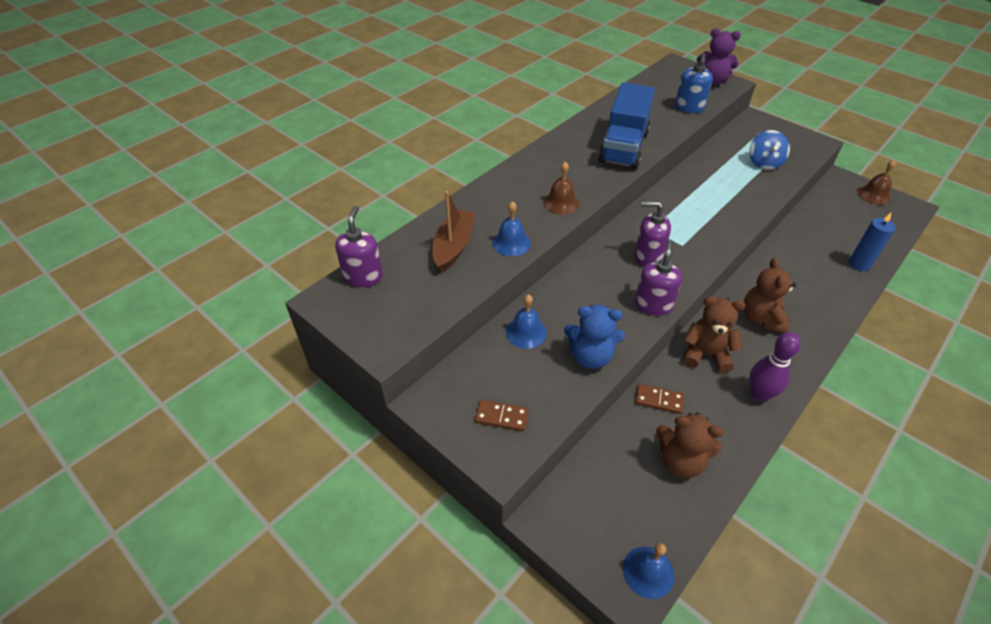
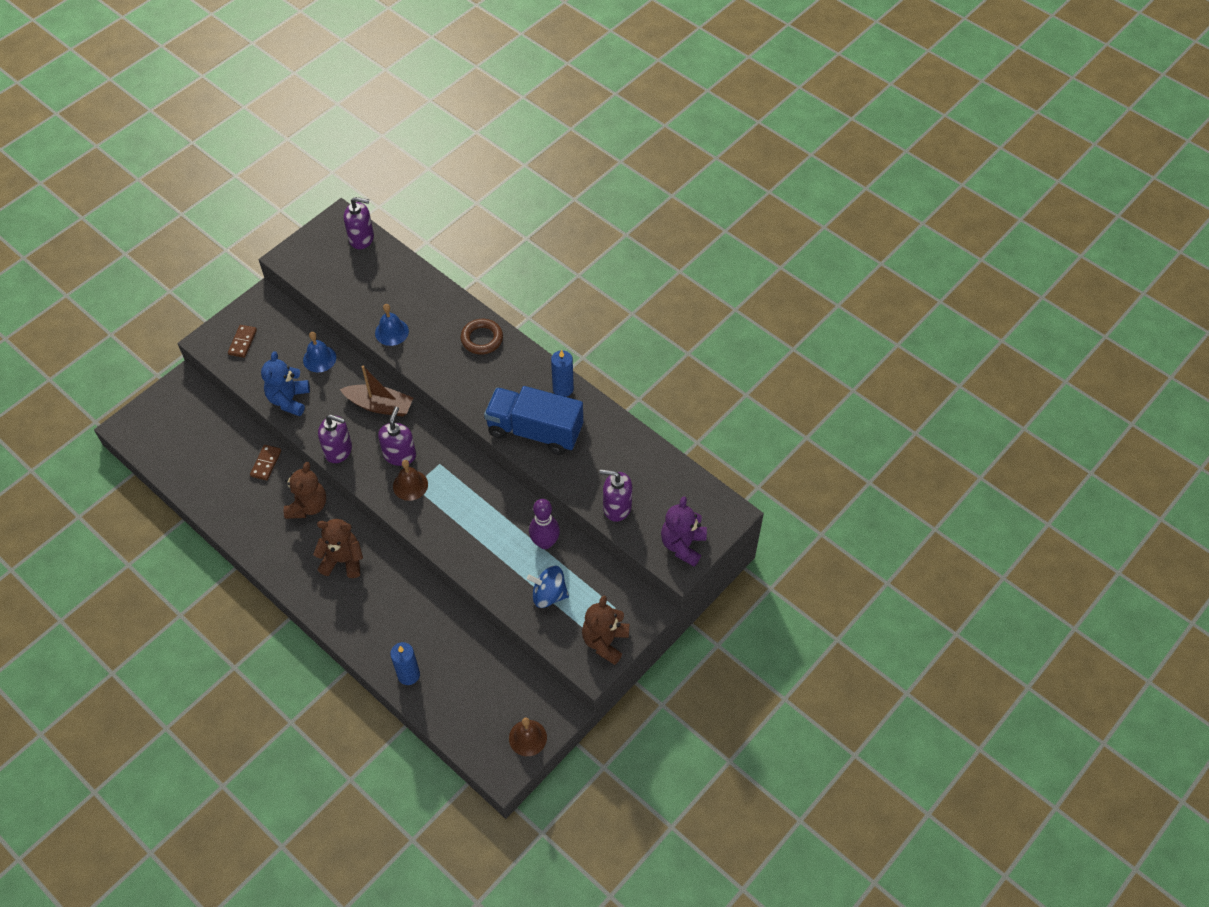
camera: 90 degrees right, 10 degrees up
brown boat [432,191,476,272] -> brown boat moved to [340,366,413,416]
brown bell [543,161,579,215] -> brown bell moved to [393,460,428,501]
blue bell [623,543,675,599] -> none
brown teddy bear [656,413,723,478] -> brown teddy bear moved to [582,596,629,665]
blue soap dispenser [675,53,713,113] -> purple soap dispenser [599,469,632,522]
purple bowling pin [749,332,801,402] -> purple bowling pin moved to [529,499,560,549]
none -> brown ring [461,319,503,355]
none -> blue candle [551,350,574,397]

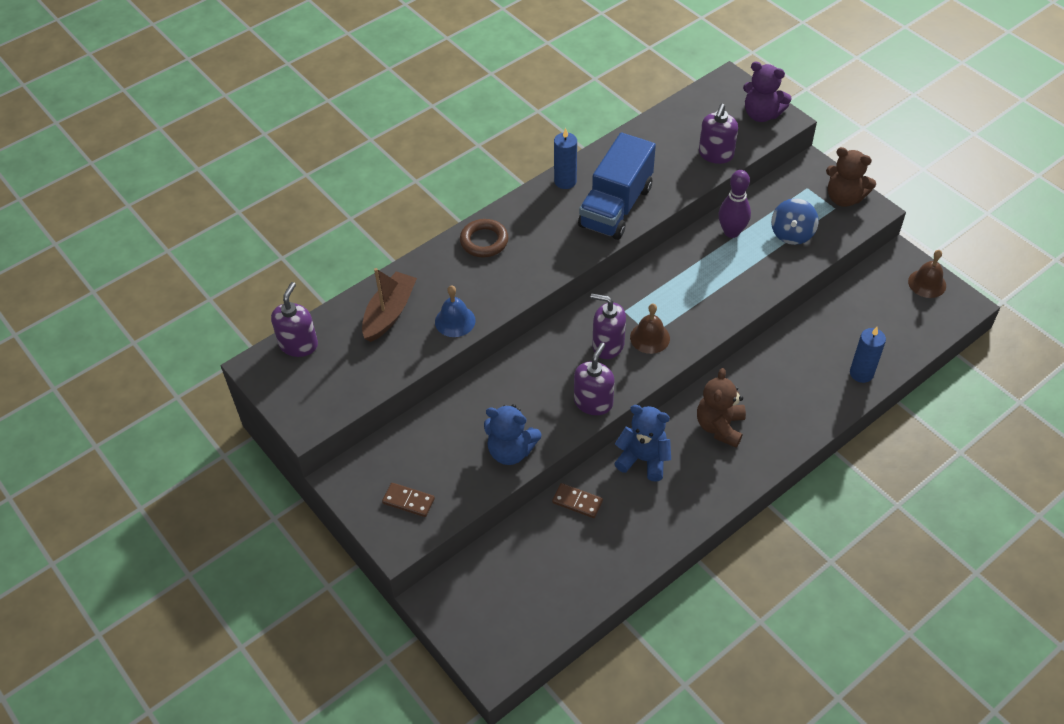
camera: 80 degrees left, 5 degrees down
brown teddy bear [284,462,326,519] -> blue teddy bear [614,405,671,482]
blue bell [303,332,336,372] -> none
brown boat [340,366,413,416] -> brown boat moved to [362,268,417,342]

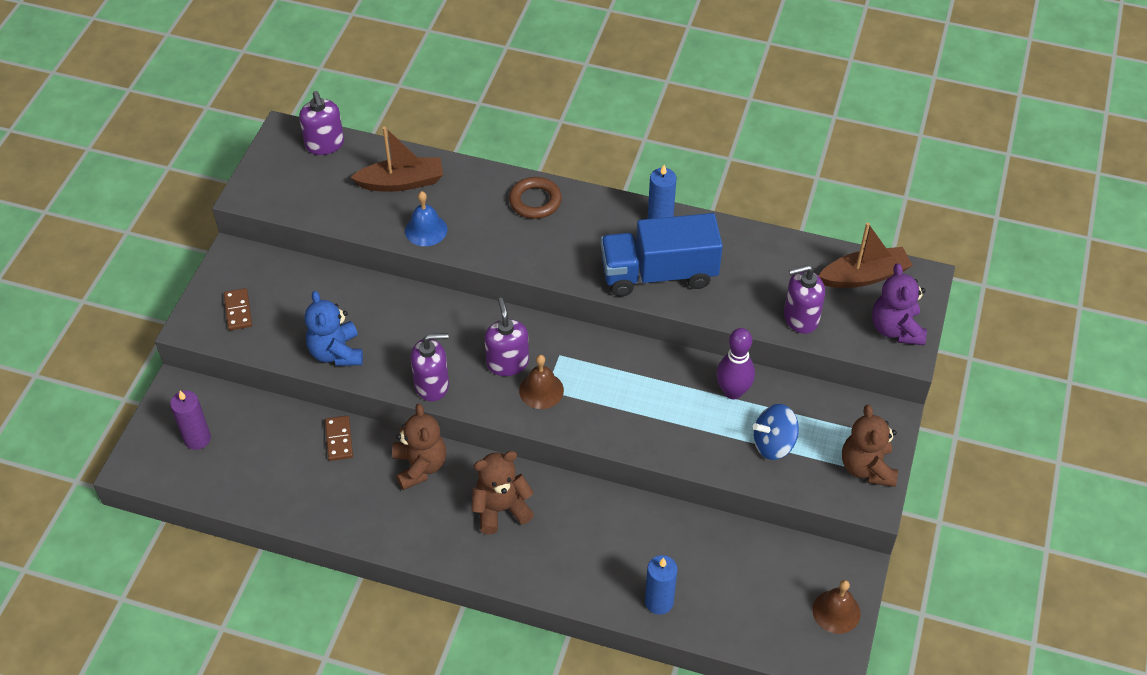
camera: 55 degrees right, 0 degrees up
purple soap dispenser [271,282,318,357] -> purple soap dispenser turned 90 degrees clockwise [299,91,344,155]
blue teddy bear [614,405,671,482] -> brown teddy bear [392,403,446,490]
none -> purple candle [170,391,211,450]
none -> brown boat [819,223,913,288]

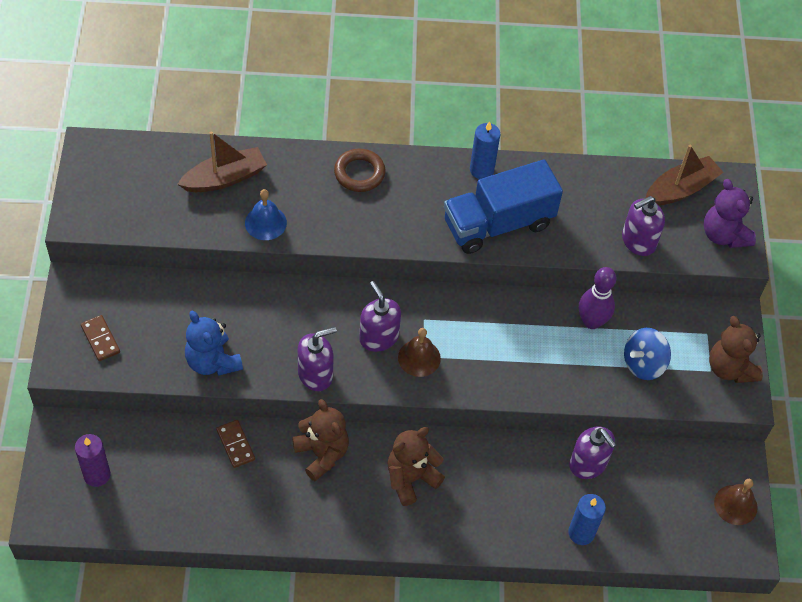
camera: 20 degrees left, 5 degrees up
purple soap dispenser [299,91,344,155] -> purple soap dispenser moved to [569,426,616,479]

